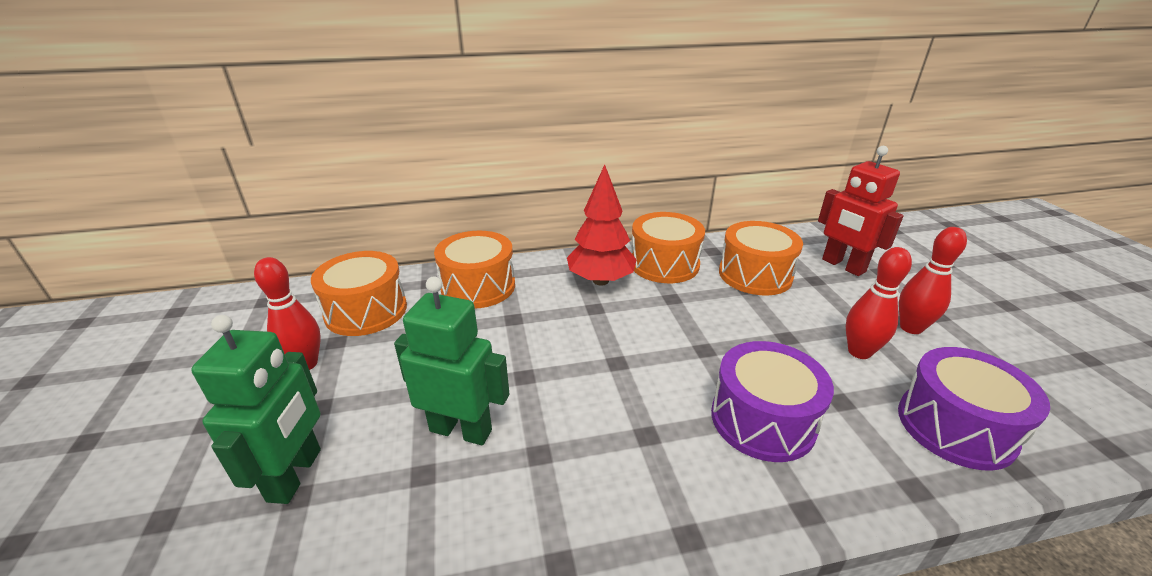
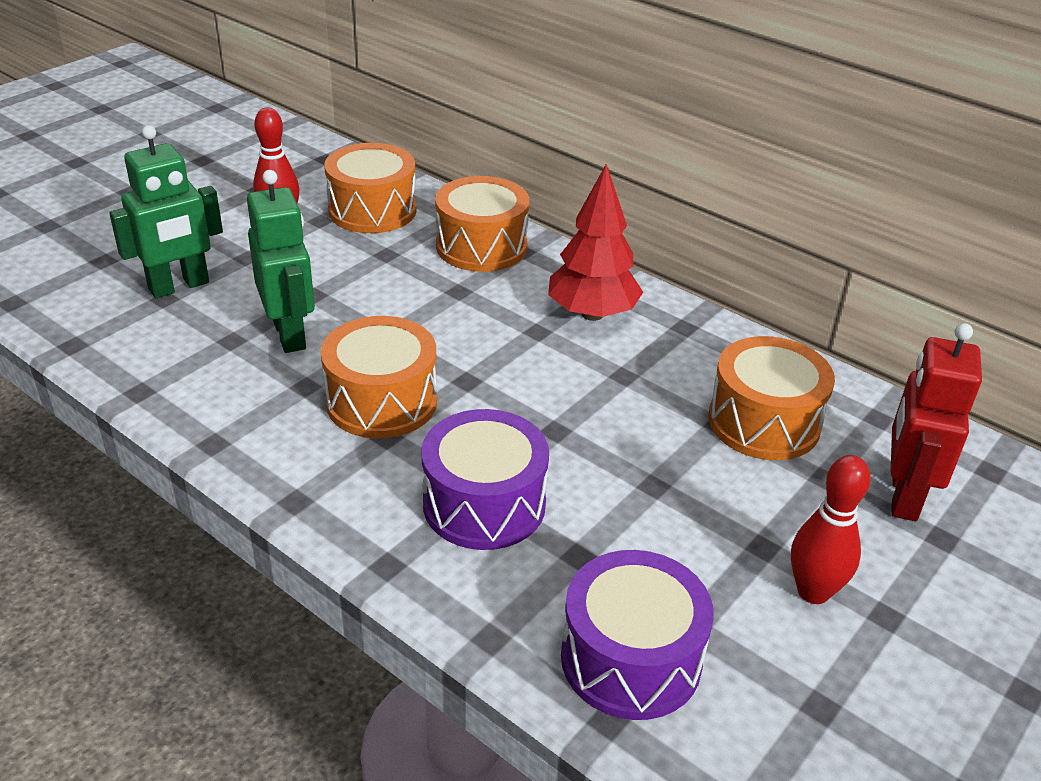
camera: 50 degrees right, 5 degrees up
orange drum [631,212,705,283] -> orange drum moved to [321,316,437,438]
red bowling pin [846,247,912,359] -> none

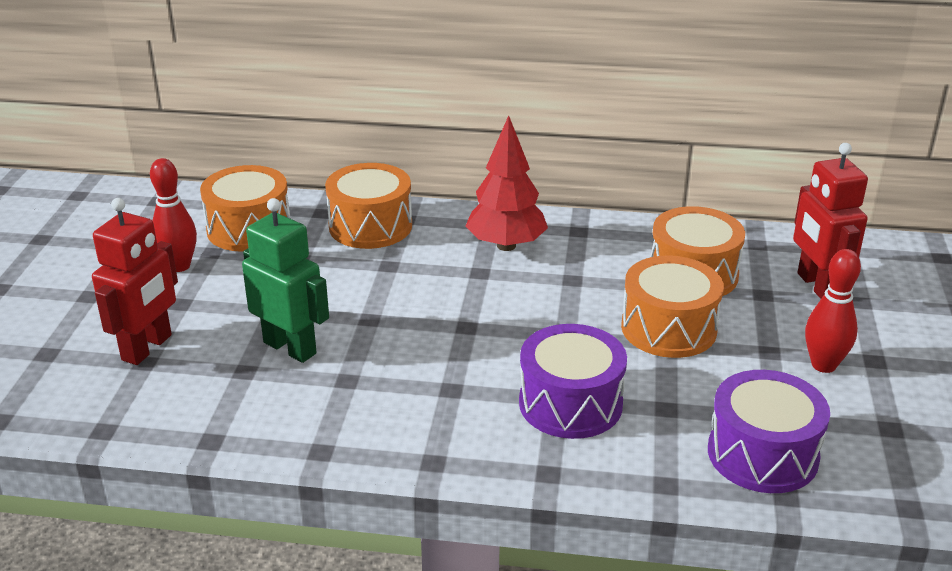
camera: 30 degrees left, 5 degrees down
green robot [109,125,223,298] -> red robot [92,198,178,365]
orange drum [321,316,437,438] -> orange drum moved to [621,256,724,358]

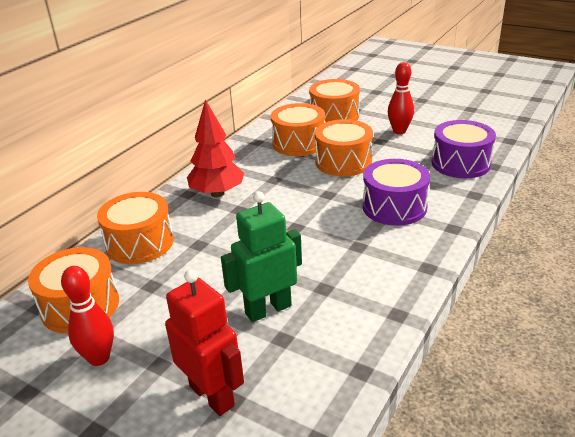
camera: 65 degrees left, 0 degrees up
red robot [793,143,868,299] -> orange drum [309,79,360,122]

